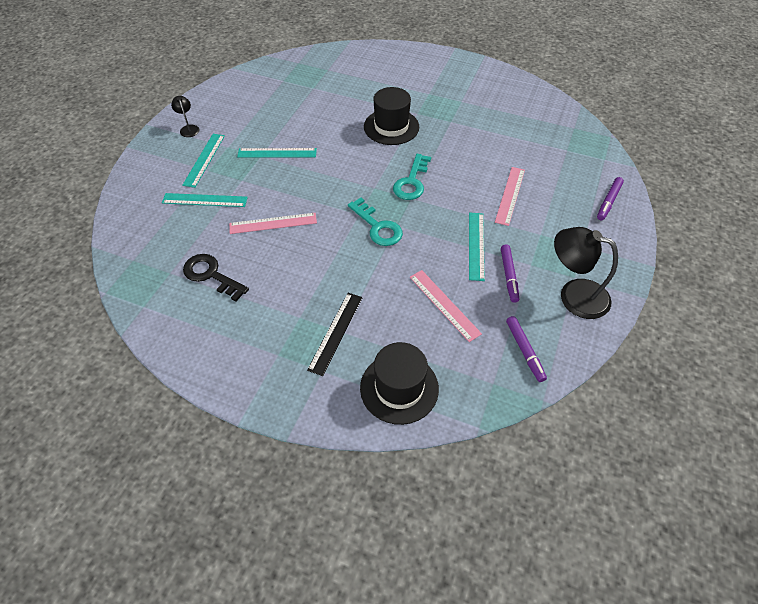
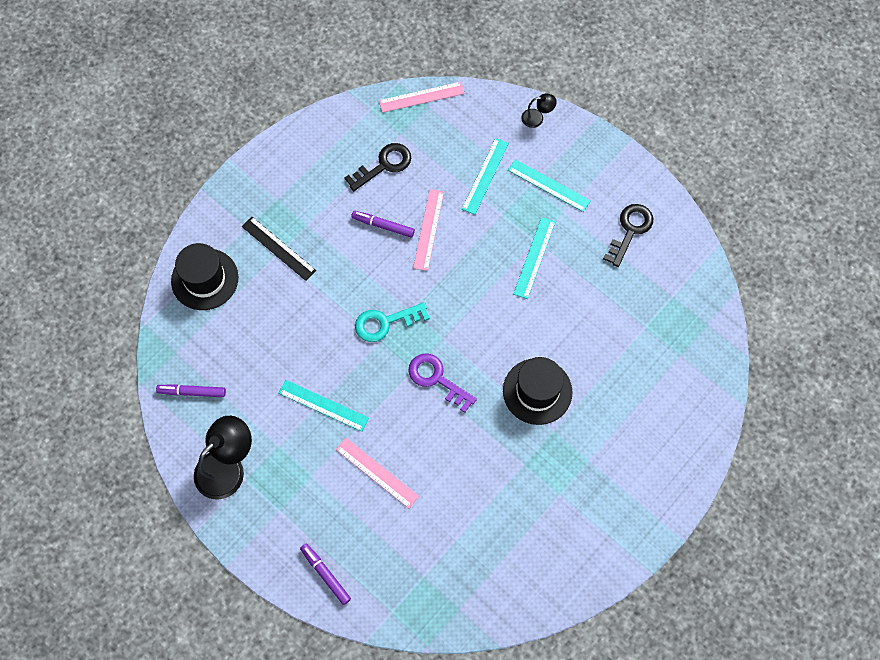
camera: 110 degrees right, 15 degrees up
black lamp [171,96,199,137] -> black lamp moved to [521,94,557,128]
turquoise key [393,154,431,200] -> purple key [408,353,477,413]
pink ruler [410,270,482,342] -> pink ruler moved to [379,82,465,113]
purple marker [501,244,519,303] -> purple marker moved to [351,211,415,238]
none -> black key [603,204,653,267]

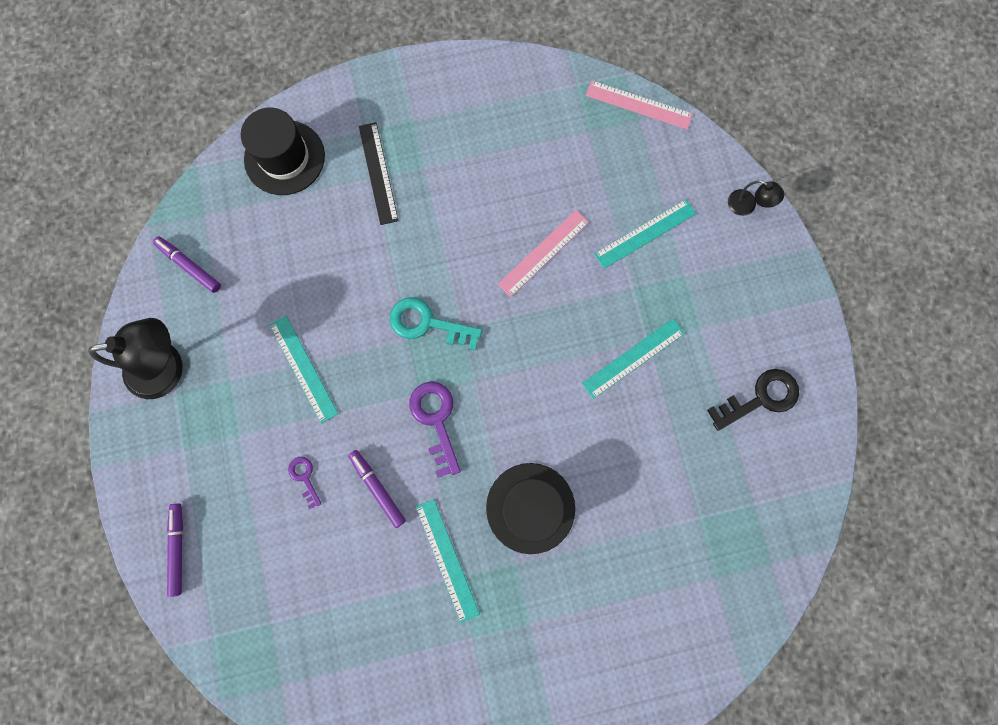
camera: 35 degrees right, 10 degrees up
pink ruler [336,438,419,508] -> purple key [288,457,321,509]
black key [345,143,411,191] -> none
purple marker [351,211,415,238] -> purple marker moved to [348,450,406,528]
turquoise ruler [508,159,591,212] -> turquoise ruler moved to [416,499,480,623]

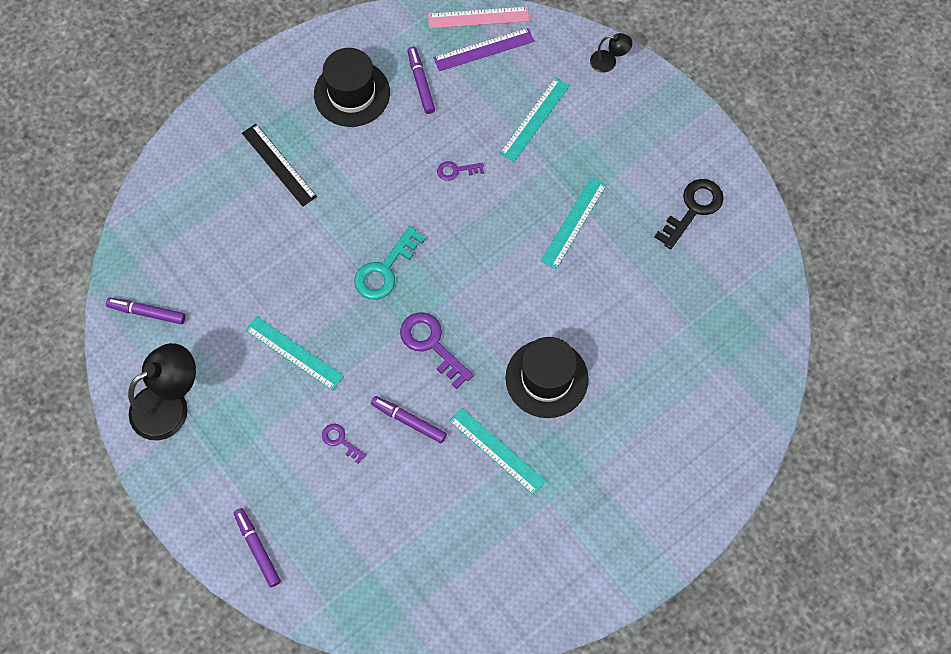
camera: 25 degrees left, 10 degrees down
black hat [241,108,325,195] -> black hat moved to [314,48,390,127]
turquoise key [390,297,482,351] -> turquoise key turned 45 degrees counterclockwise [354,226,426,300]
pink ruler [498,210,589,297] -> purple key [437,161,484,181]
none -> purple marker [407,47,435,114]
none -> purple ruler [433,28,534,71]

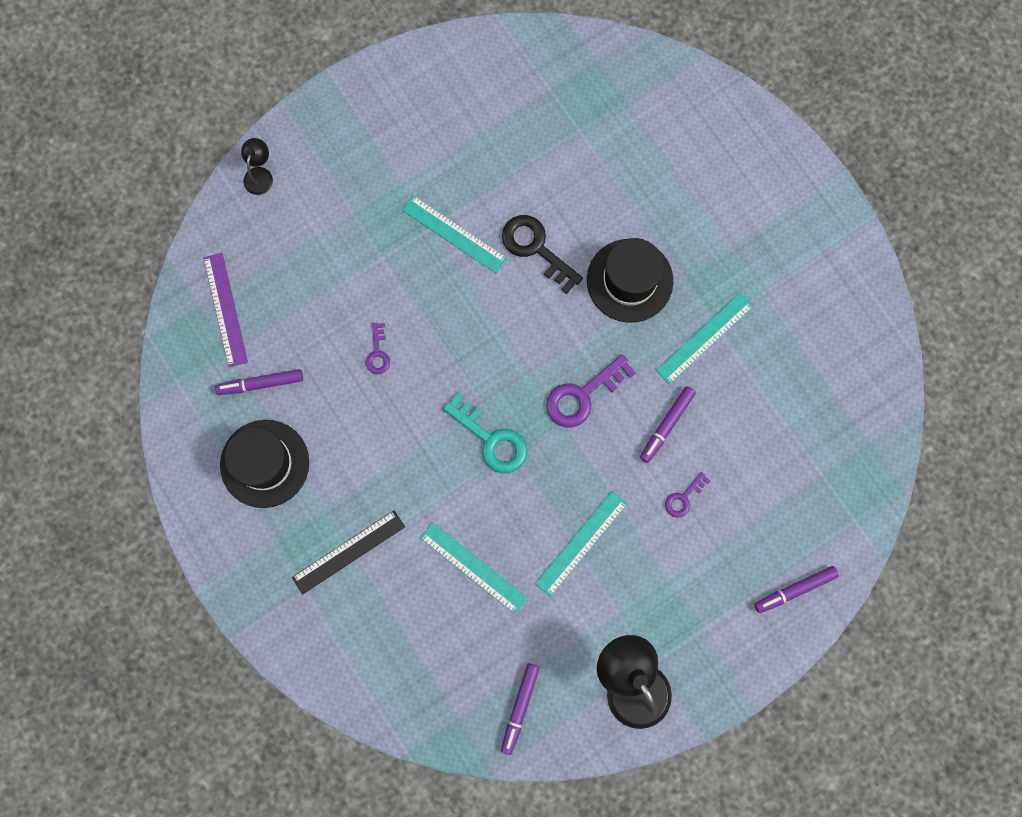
camera: 85 degrees left, 10 degrees up
pink ruler [428,7,529,28] -> none
turquoise ruler [500,77,570,162] -> turquoise ruler moved to [420,522,527,614]
black key [654,179,724,249] -> black key moved to [502,215,583,294]

